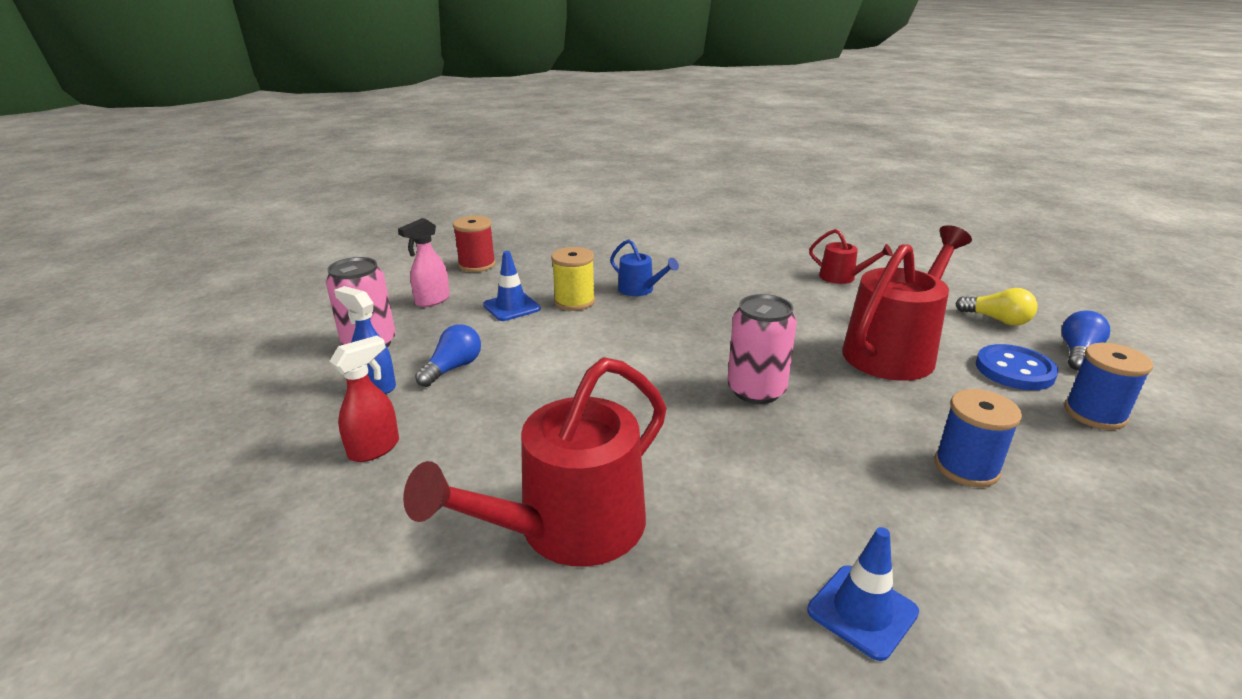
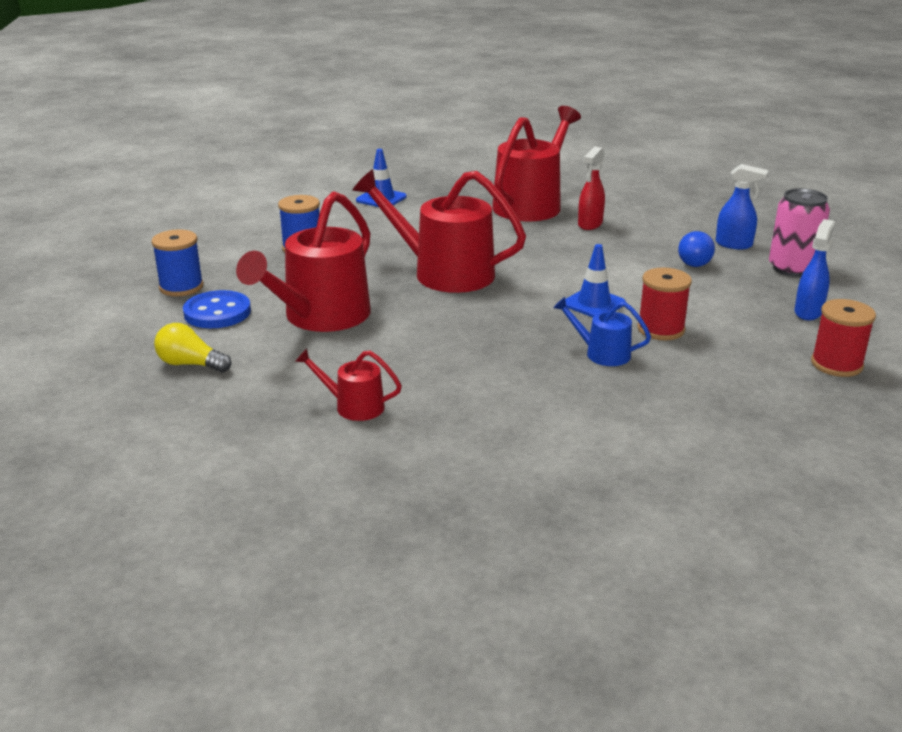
camera: 165 degrees right, 0 degrees up
red spray bottle [330,336,399,462] -> red spray bottle moved to [578,147,605,230]
pink spray bottle [398,218,450,307] -> blue spray bottle [794,219,835,320]
blue traffic cone [483,251,541,321] -> blue traffic cone moved to [565,244,626,317]
yellow spool [551,247,595,311] -> red spool [637,267,692,340]
pink can [727,294,797,404] -> red watering can [352,169,526,293]
blue light bulb [1061,311,1110,370] -> none

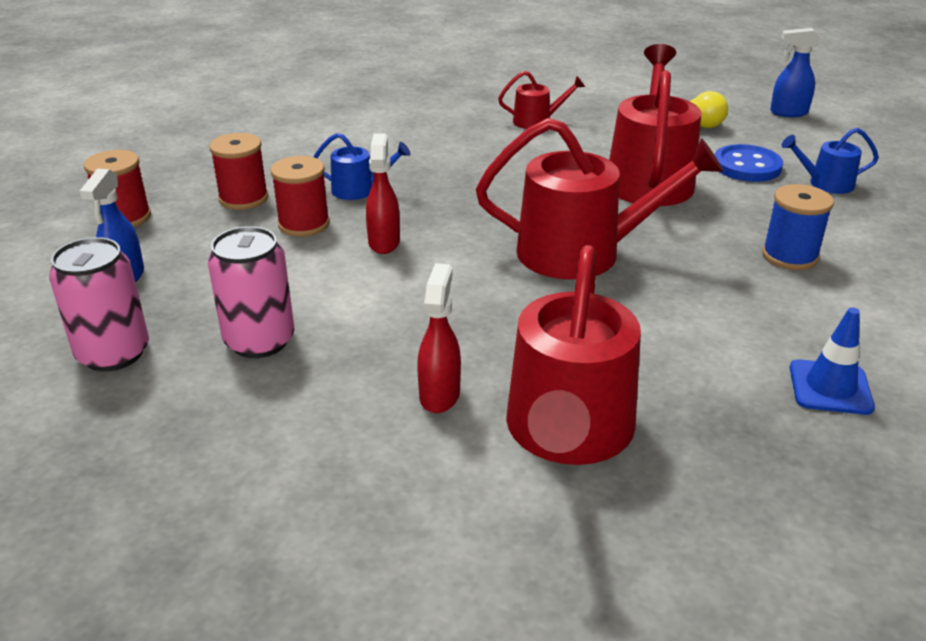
camera: 160 degrees right, 5 degrees up
blue spool [151,229,204,296] -> blue watering can [781,128,879,194]
blue traffic cone [565,244,626,317] -> red spray bottle [366,134,400,254]
blue light bulb [678,231,715,267] -> pink can [208,226,295,358]
blue spray bottle [716,164,769,249] -> blue spray bottle moved to [770,28,821,117]
none -> red spool [209,133,269,210]

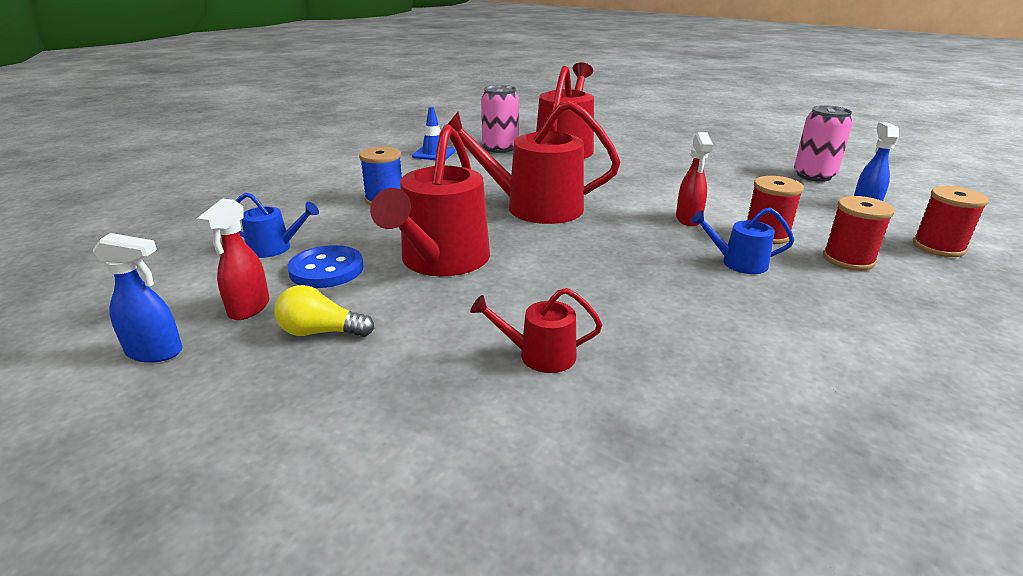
camera: 175 degrees left, 5 degrees down
pink can [208,226,295,358] -> pink can moved to [481,85,519,153]
red spray bottle [417,263,461,413] -> red spray bottle moved to [197,199,269,320]

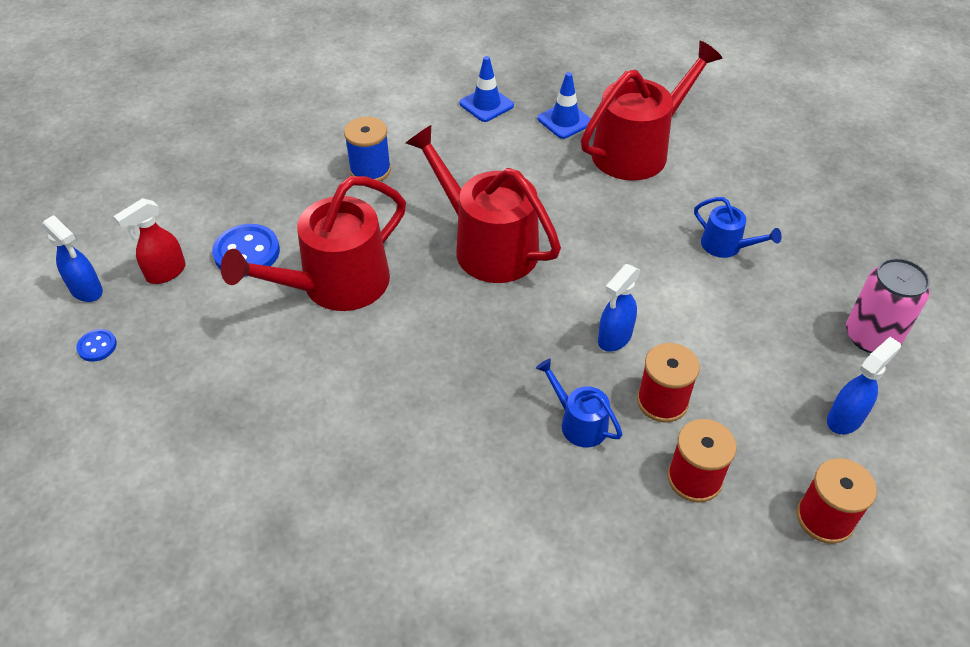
camera: 35 degrees right, 20 degrees up
blue watering can [236,193,319,258] -> blue watering can moved to [694,197,782,258]
yellow light bulb [275,285,374,337] -> none
red watering can [470,288,602,373] -> none
pink can [481,85,519,153] -> blue traffic cone [537,72,591,139]
red spray bottle [676,132,713,226] -> blue spray bottle [598,264,641,352]
none -> blue button [76,329,117,362]

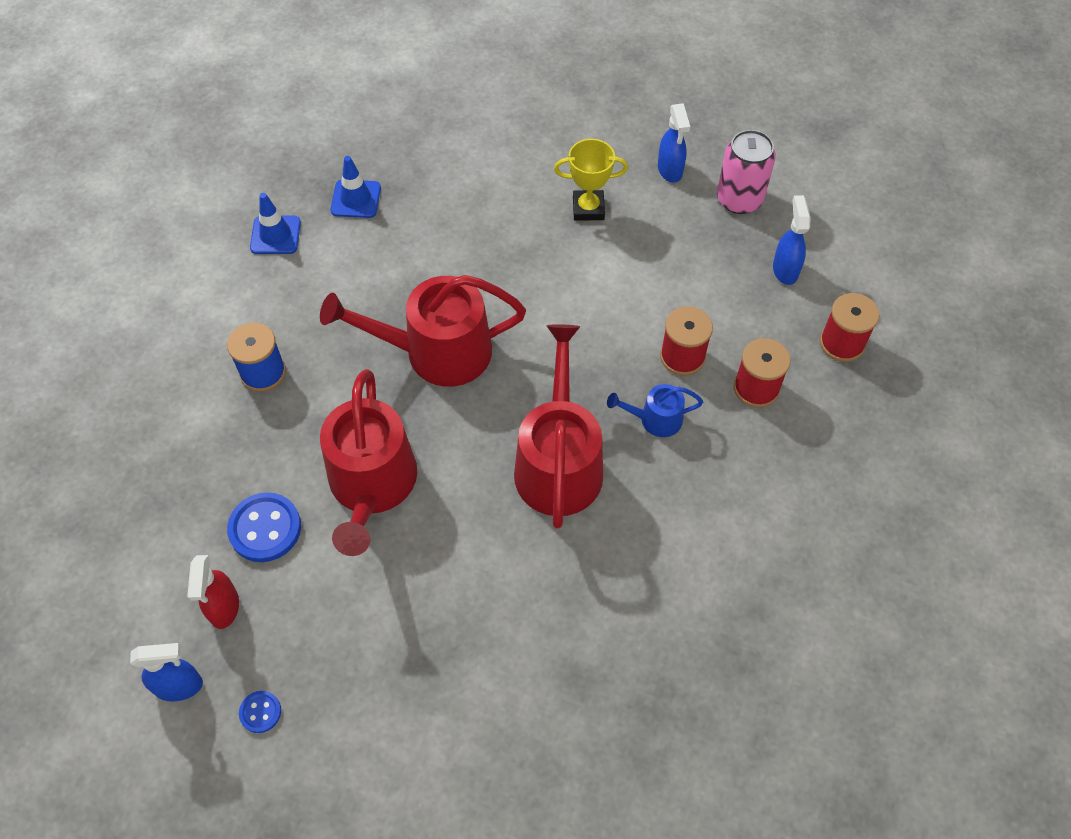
camera: 50 degrees left, 10 degrees up
red watering can [581,41,722,181] -> red watering can moved to [514,324,603,529]
blue spray bottle [598,264,641,352] -> blue spray bottle moved to [658,103,690,183]
blue watering can [694,197,782,258] -> yellow trophy [554,139,628,221]

